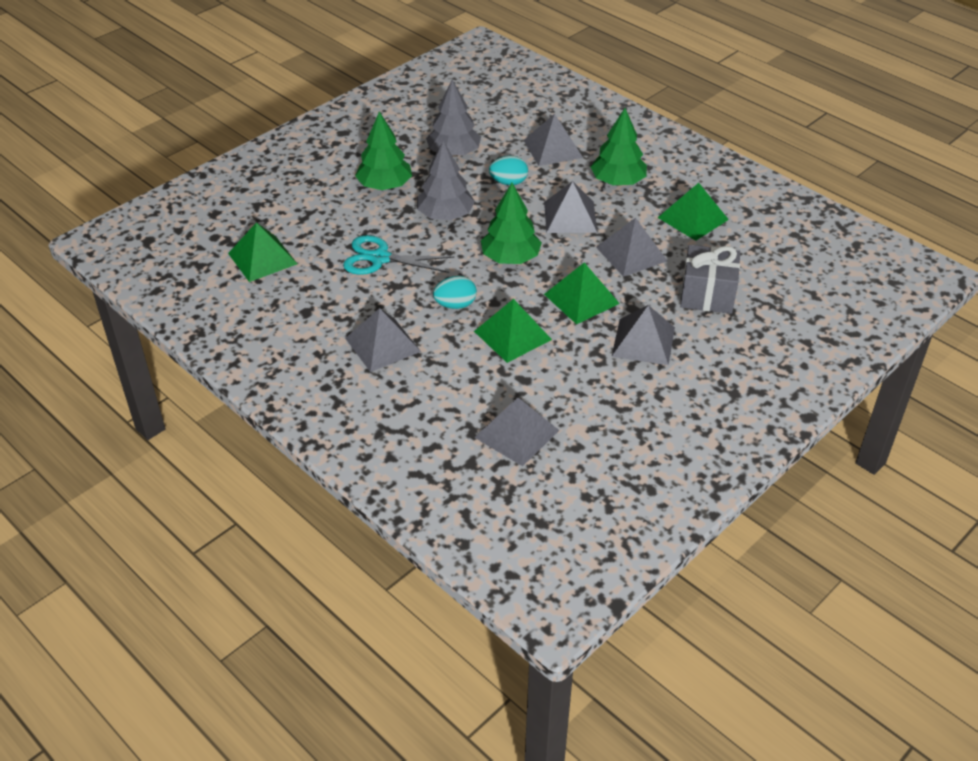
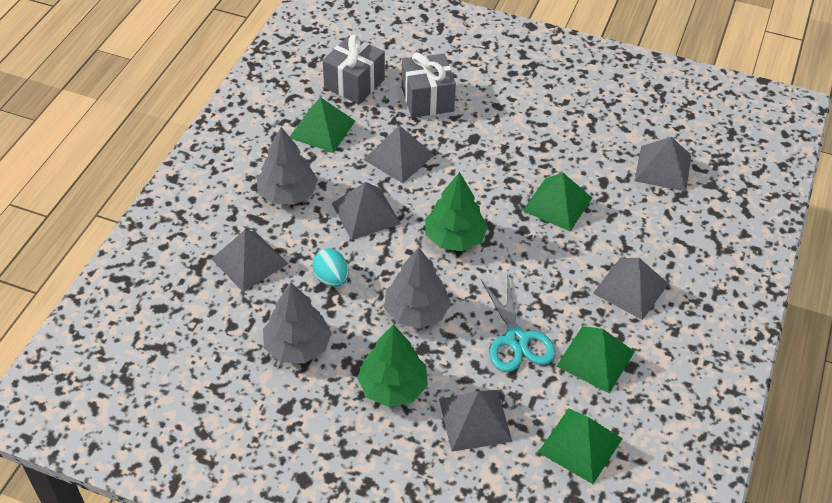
camera: 115 degrees left, 5 degrees up
turquoise egg [433,276,477,309] -> none
green pyramid [544,262,620,324] -> green pyramid moved to [556,326,635,393]
green tree [591,108,647,185] -> grey tree [257,127,318,205]
grey pyramid [612,305,675,365] -> grey pyramid moved to [439,390,512,452]
none -> grey gift [323,35,385,104]

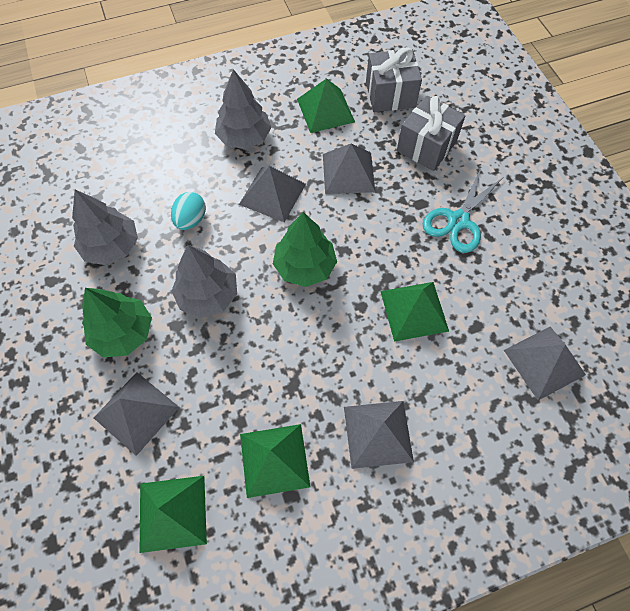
camera: 50 degrees right, 15 degrees up
grey pyramid [211,230,288,292] -> none
turquoise scissors [481,273,556,372] -> turquoise scissors moved to [423,166,504,253]

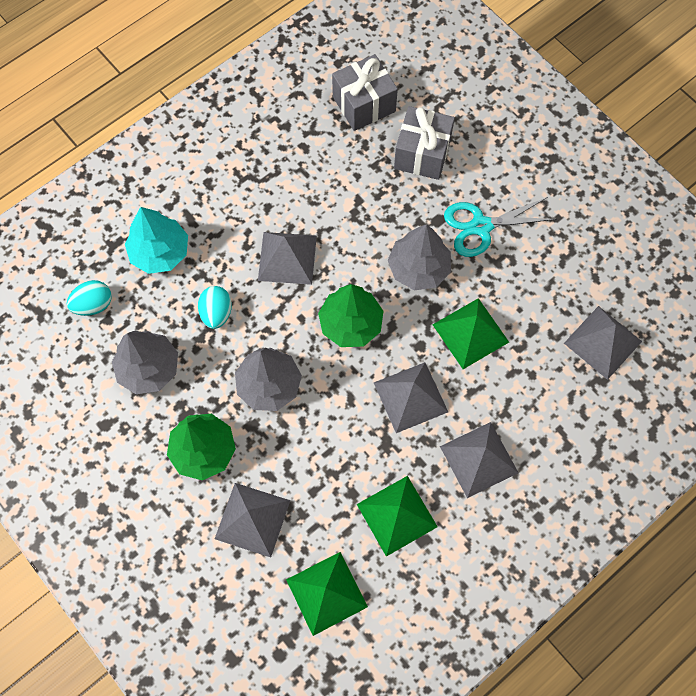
camera: 20 degrees left, 5 degrees up
grey tree [215,69,272,149] -> grey tree moved to [388,224,451,290]
green pyramid [297,78,355,133] -> none
grey pyramid [323,143,375,194] -> grey pyramid moved to [374,362,448,433]
turquoise scissors [423,166,504,253] -> turquoise scissors turned 60 degrees clockwise [444,197,557,257]
none -> turquoise egg [67,280,112,316]
none -> turquoise tree [125,207,188,274]

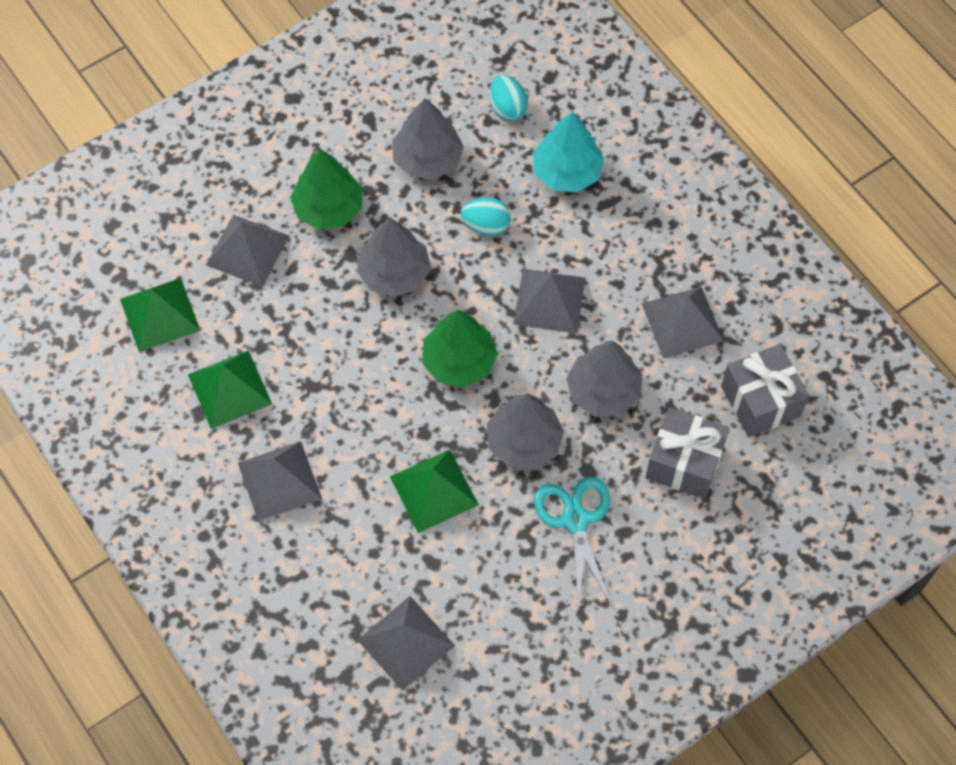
camera: 95 degrees right, 5 degrees down
grey pyramid [374,362,448,433] -> grey pyramid moved to [642,287,724,359]
none -> grey tree [566,341,643,417]

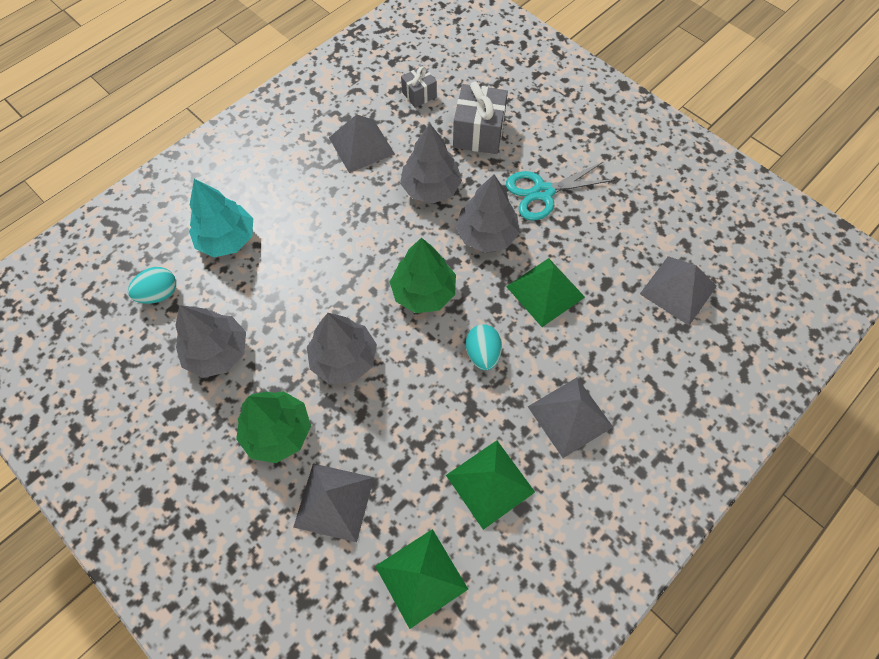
camera: 100 degrees left, 0 degrees up
turquoise egg [460,197,511,236] -> turquoise egg moved to [466,324,502,370]
grey pyramid [513,269,586,334] -> none
grey gift [721,344,809,437] -> grey gift [401,66,437,108], size x0.57

